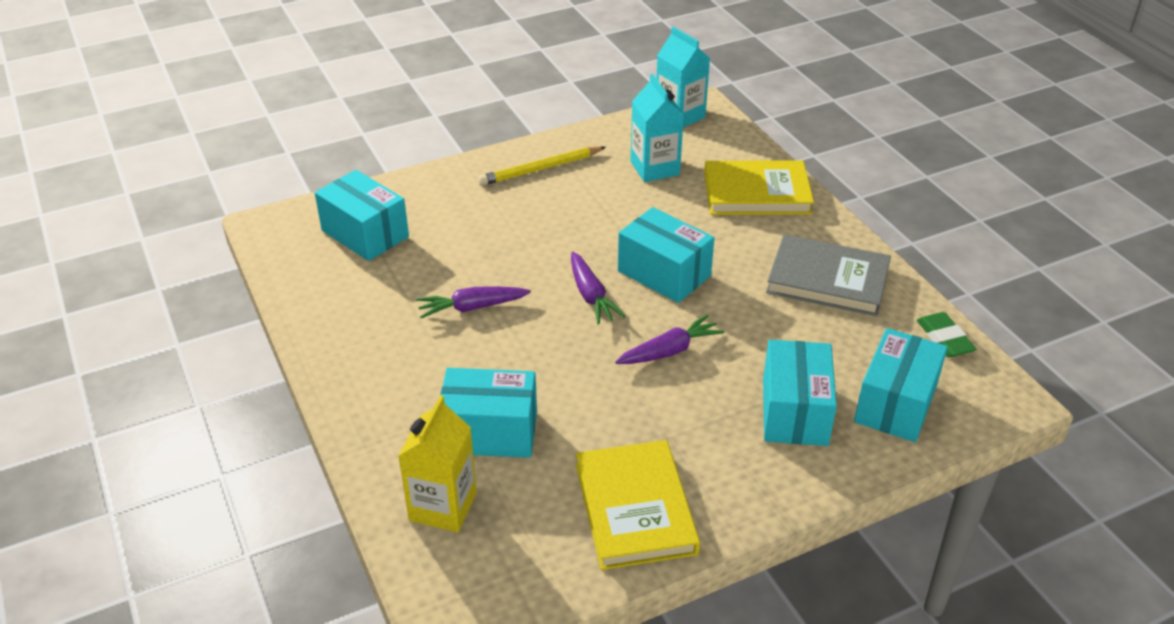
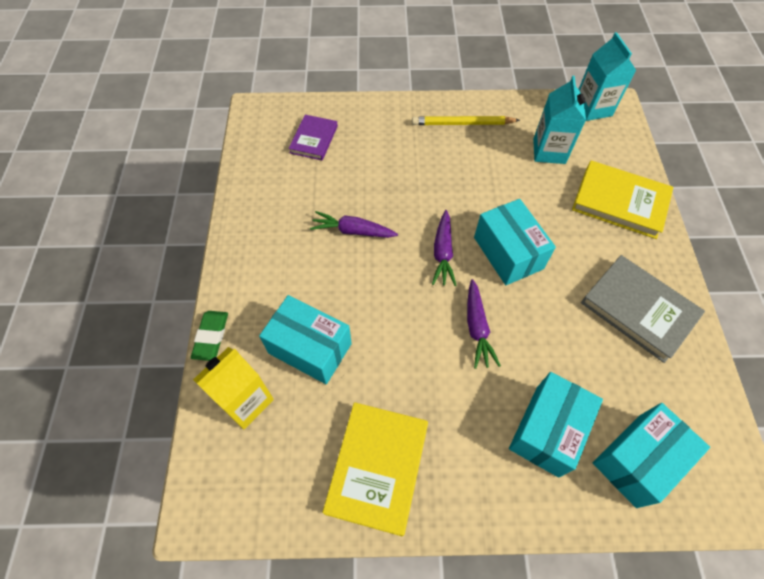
camera: 25 degrees right, 20 degrees up
turquoise box [315,170,409,261] -> purple book [289,115,338,160]
purple carrot [615,314,725,364] -> purple carrot turned 90 degrees clockwise [467,279,501,369]
green eraser [917,312,976,357] -> green eraser moved to [191,311,228,361]

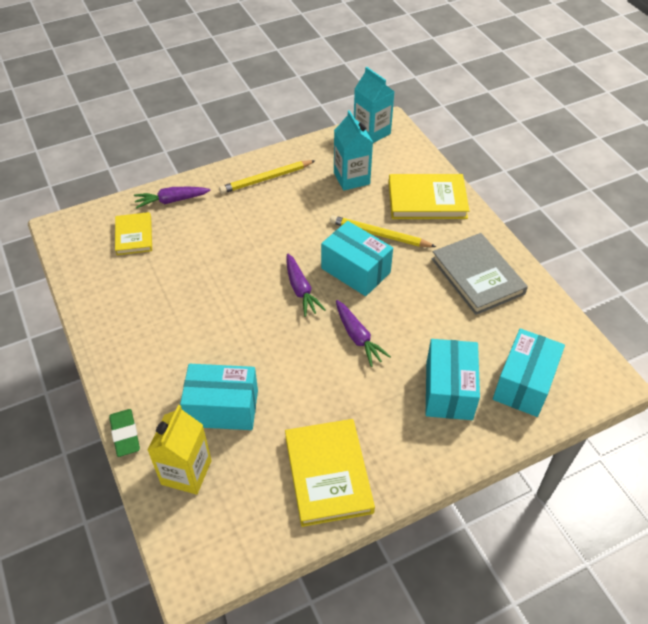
camera: 25 degrees left, 10 degrees down
purple book [289,115,338,160] -> yellow book [115,212,152,255]
purple carrot [310,211,398,238] -> purple carrot moved to [134,187,211,209]
grey book [581,255,705,363] -> grey book turned 45 degrees clockwise [432,233,528,315]
none -> yellow pencil [330,215,436,247]

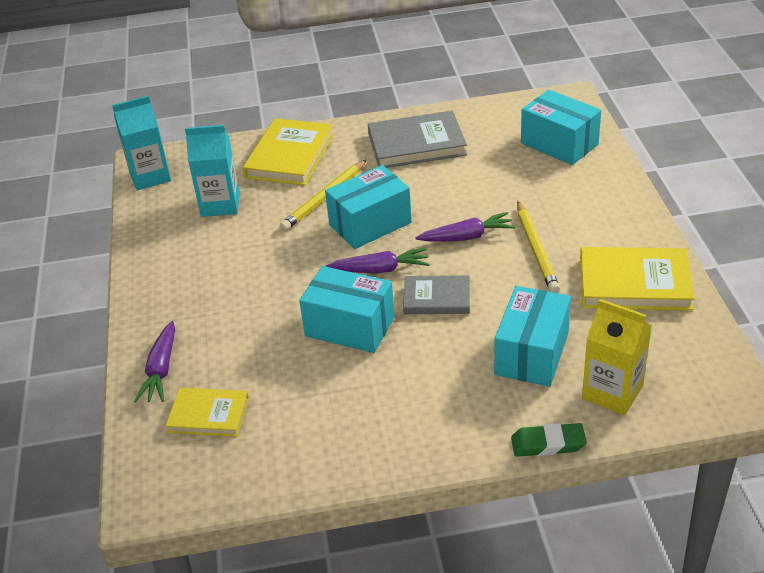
camera: 70 degrees left, 10 degrees down
yellow pencil [219,160,316,194] -> yellow pencil moved to [517,201,560,293]
turquoise box [426,339,480,420] -> turquoise box moved to [299,266,395,353]
none -> grey book [403,275,470,314]

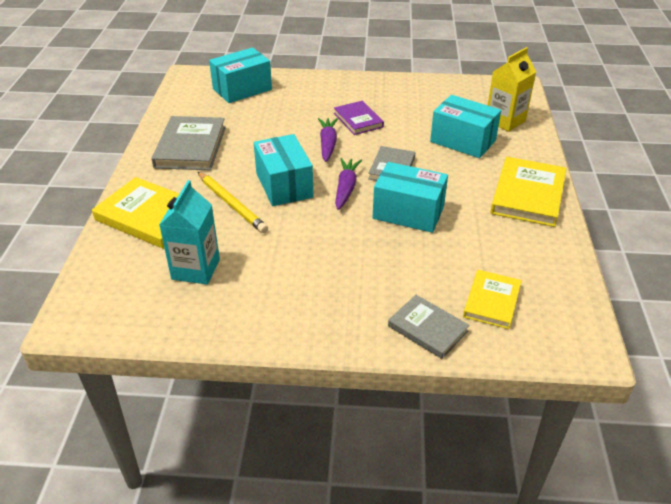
camera: 80 degrees left, 0 degrees up
turquoise carton [112,96,171,190] -> none
purple carrot [134,321,175,402] -> grey book [388,295,470,359]
turquoise box [299,266,395,353] -> turquoise box turned 75 degrees clockwise [373,162,448,233]
green eraser [511,423,587,457] -> none
yellow pencil [517,201,560,293] -> purple book [334,101,384,135]
yellow book [580,247,695,311] -> yellow book moved to [490,157,567,227]

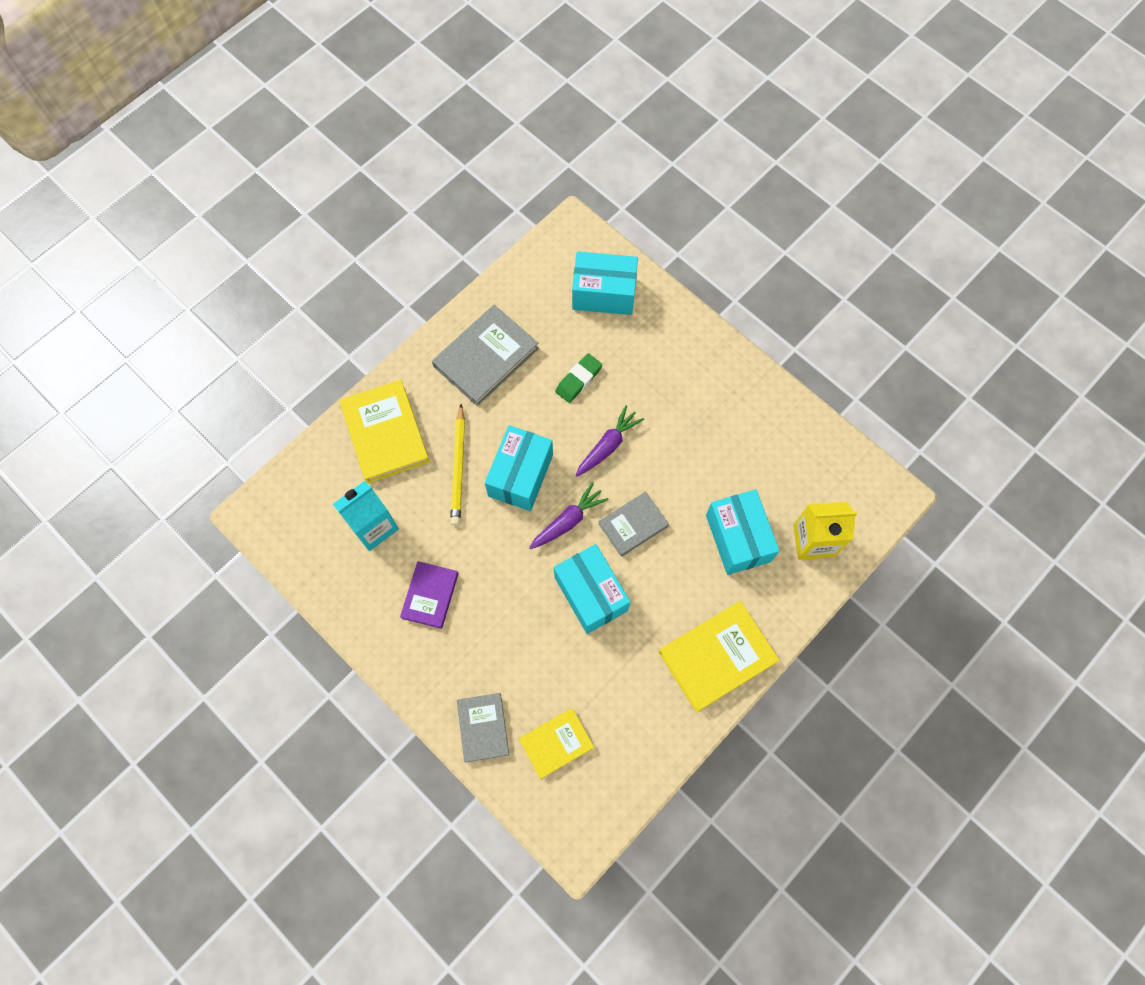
camera: 40 degrees right, 30 degrees up
purple book [334,101,384,135] -> purple book moved to [400,561,459,629]
none -> green eraser [555,353,602,403]

